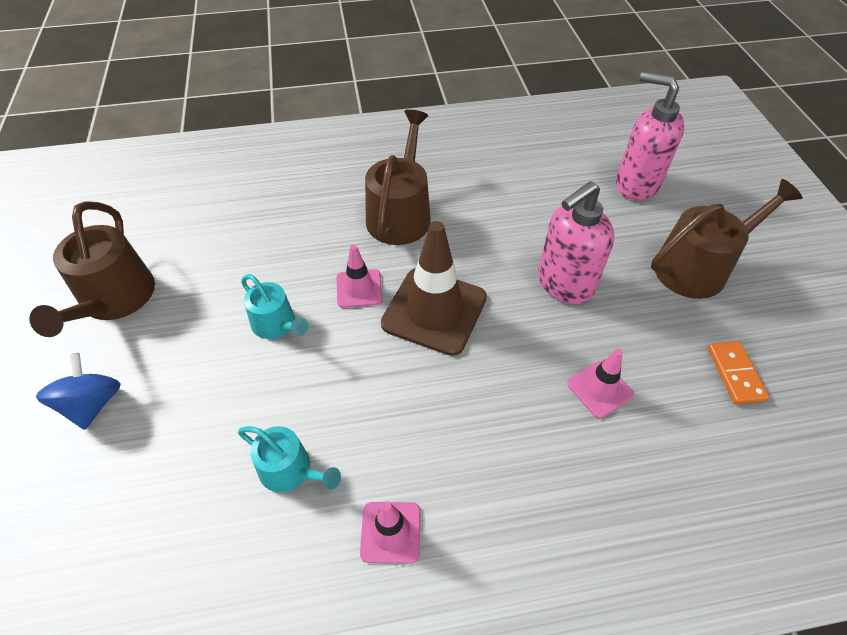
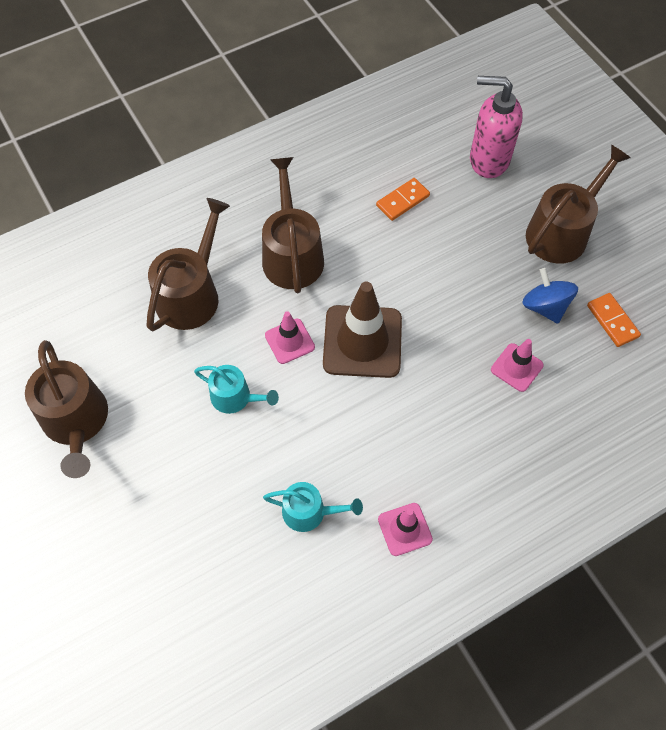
camera: 20 degrees left, 10 degrees up
blue spinning top [36,353,121,430] -> blue spinning top moved to [522,268,578,324]
pink soap dispenser [538,181,614,304] -> none
none -> brown watering can [146,198,230,332]
none -> orange domino [376,178,430,221]

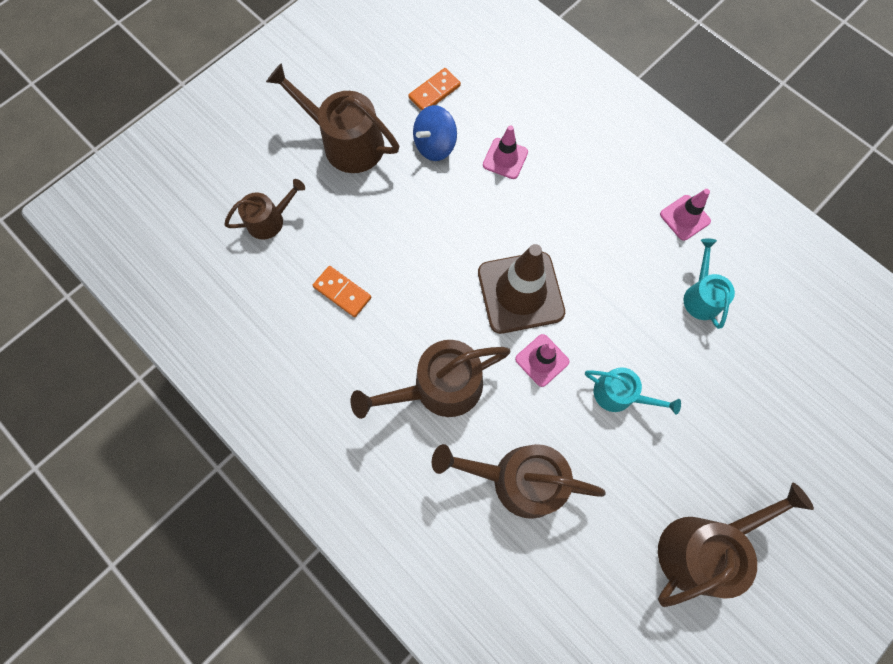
camera: 105 degrees left, 10 degrees up
turquoise watering can [194,365,279,414] -> turquoise watering can turned 105 degrees clockwise [585,367,681,415]
pink soap dispenser [470,76,523,178] -> brown watering can [224,179,305,240]

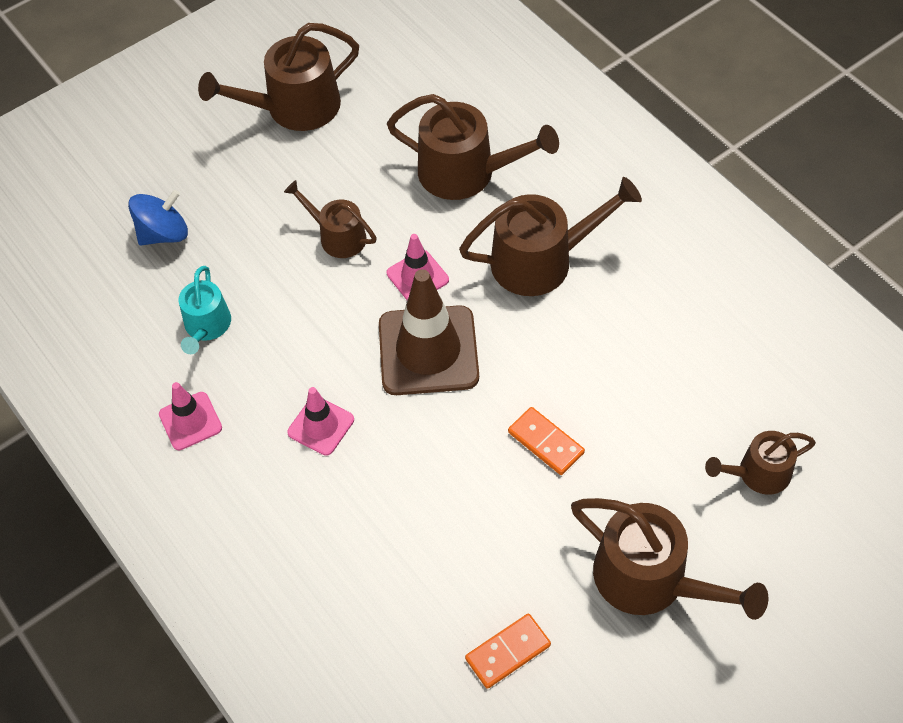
camera: 170 degrees left, 15 degrees down
orange domino [313,266,371,317] -> orange domino moved to [508,407,585,475]
blue spinning top [413,105,457,161] -> blue spinning top moved to [128,190,188,246]
pink traffic cone [483,125,528,179] -> pink traffic cone moved to [287,387,354,456]
turquoise watering can [585,367,681,415] -> brown watering can [284,180,377,258]

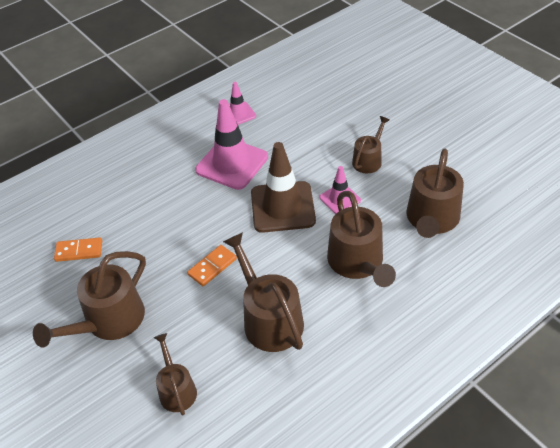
camera: 90 degrees right, 10 degrees down
blue spinning top [128,190,188,246] -> none
turquoise watering can [179,266,231,354] -> none
brown watering can [198,23,359,131] -> brown watering can moved to [223,232,304,352]
pink traffic cone [287,387,354,456] -> pink traffic cone [195,99,268,190], size x1.89
orange domino [465,613,551,689] -> orange domino turned 60 degrees counterclockwise [54,237,102,262]

